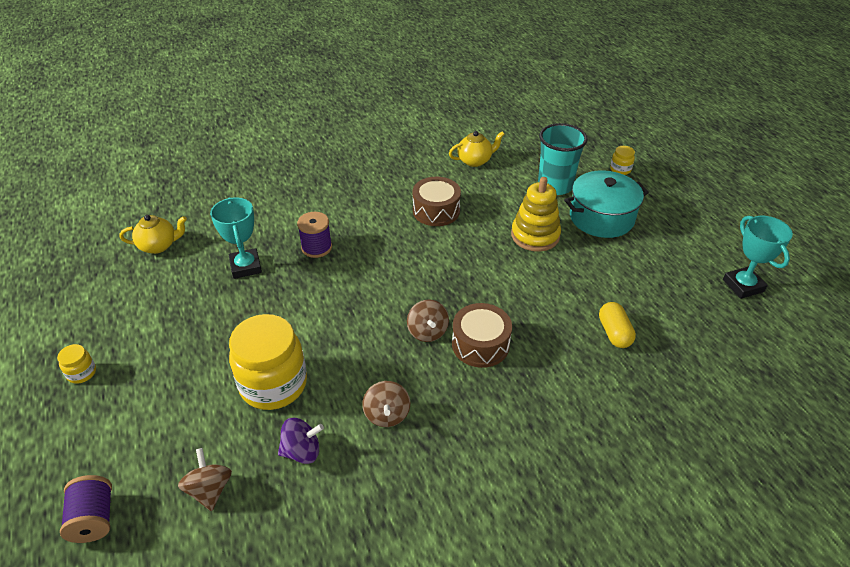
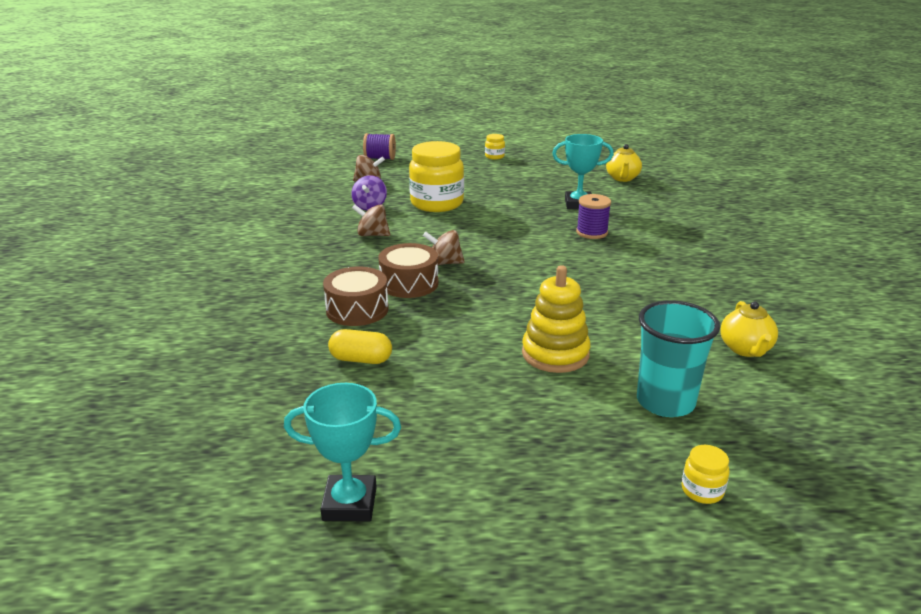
camera: 110 degrees right, 15 degrees down
brown drum [412,177,461,226] -> brown drum moved to [323,267,389,326]
turquoise pot [564,170,649,238] -> none

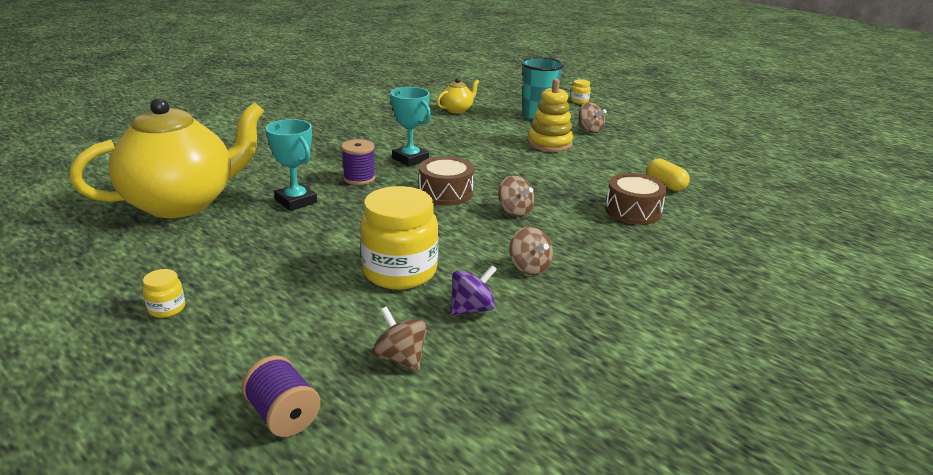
camera: 135 degrees left, 0 degrees up
turquoise trophy [284,383,401,522] -> turquoise trophy moved to [390,87,431,167]
brown drum [378,243,439,298] -> brown drum moved to [419,156,474,206]
yellow teapot [606,144,642,182] -> yellow teapot [70,98,264,218], size x2.40
none -> brown spinning top [579,102,607,133]

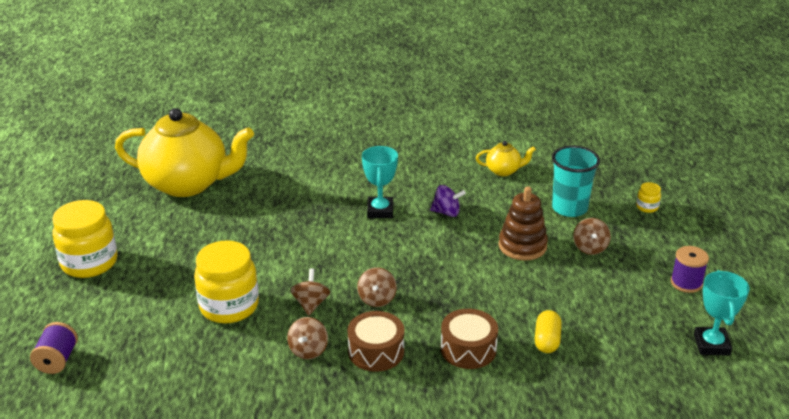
camera: 45 degrees right, 5 degrees up
yellow jar [143,269,185,318] -> yellow jar [52,200,118,278], size x2.34
turquoise trophy [266,119,317,211] -> turquoise trophy moved to [694,270,750,356]
purple spool [341,139,376,185] -> purple spool moved to [671,246,709,293]
brown spinning top [373,307,427,372] -> brown spinning top moved to [291,269,330,316]
brown drum [419,156,474,206] -> brown drum moved to [347,311,404,372]
purple spinning top [450,265,497,316] -> purple spinning top moved to [430,185,466,217]
yellow stacking toy [527,79,573,152] -> brown stacking toy [499,186,548,261]

